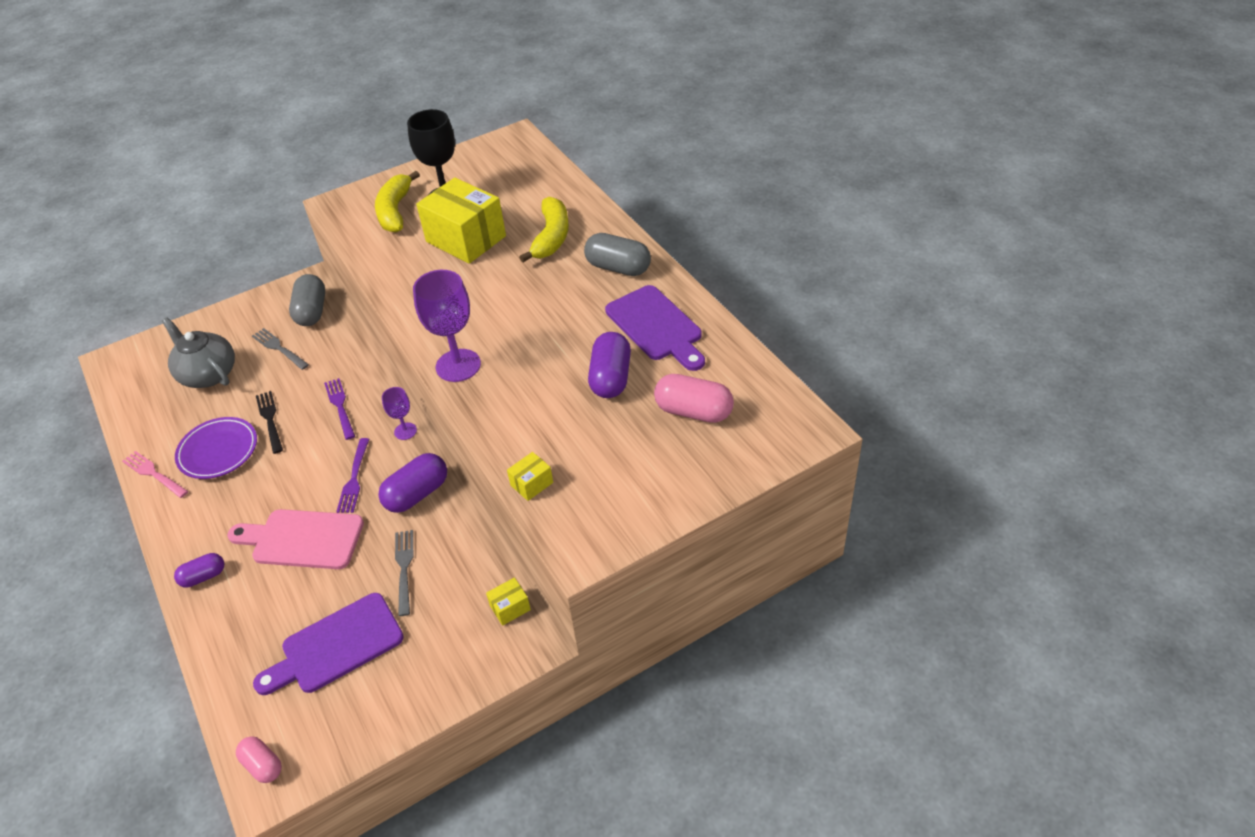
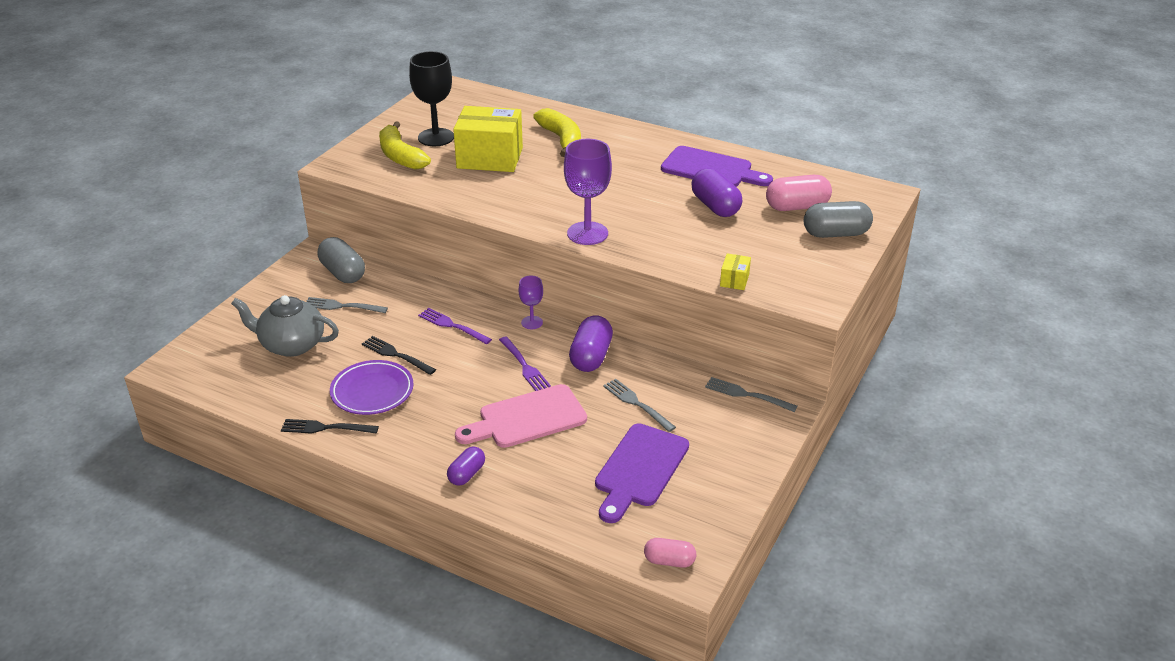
camera: 35 degrees left, 10 degrees down
pink fork [122,451,188,498] -> black fork [281,419,379,434]
yellow box [486,577,531,626] -> grey fork [705,377,797,412]
grey capsule [584,233,651,276] -> grey capsule moved to [804,201,873,238]

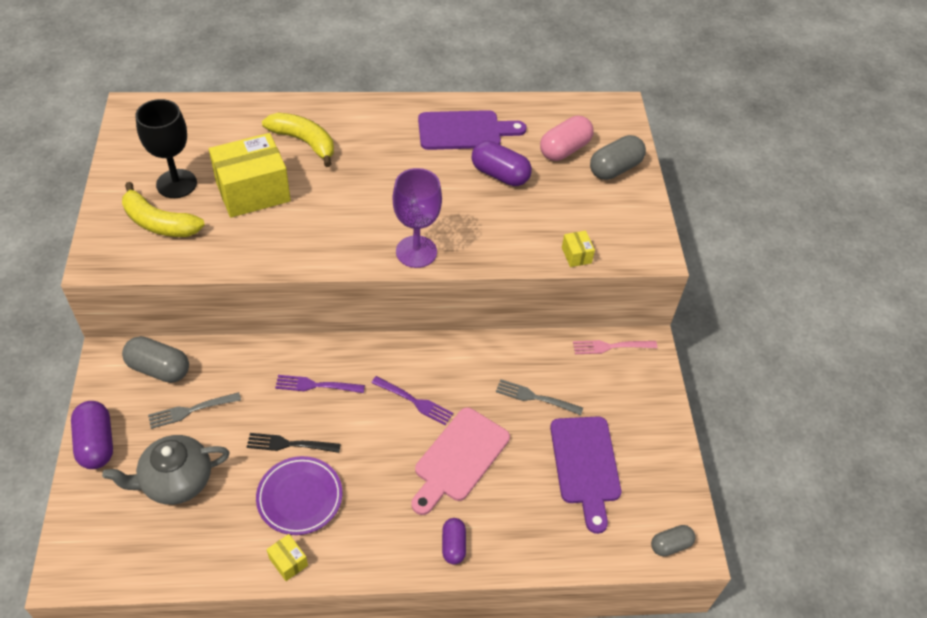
camera: 35 degrees left, 15 degrees up
black fork [281,419,379,434] -> yellow box [267,534,308,581]
purple goblet [519,276,543,329] -> none
purple capsule [569,315,613,372] -> purple capsule moved to [71,401,113,469]
pink capsule [644,538,696,568] -> grey capsule [651,525,696,556]
grey fork [705,377,797,412] -> pink fork [573,340,657,354]

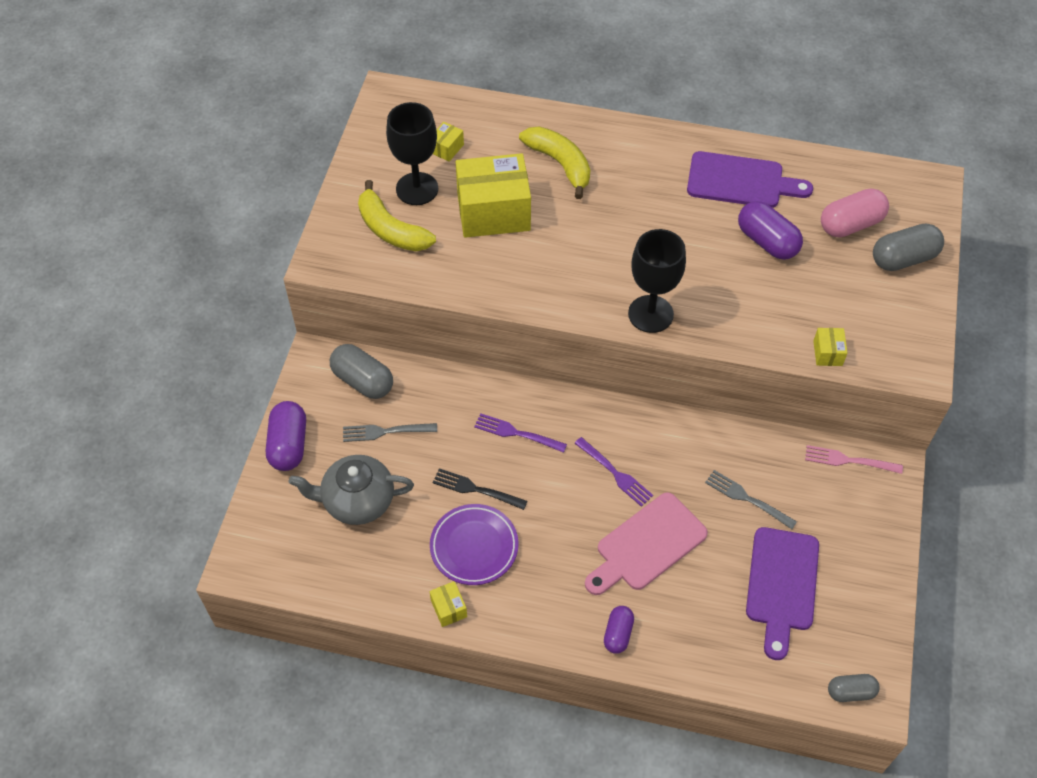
camera: 20 degrees right, 5 degrees up
purple goblet [393,168,442,268] -> black goblet [628,229,686,333]
none -> yellow box [433,122,464,162]

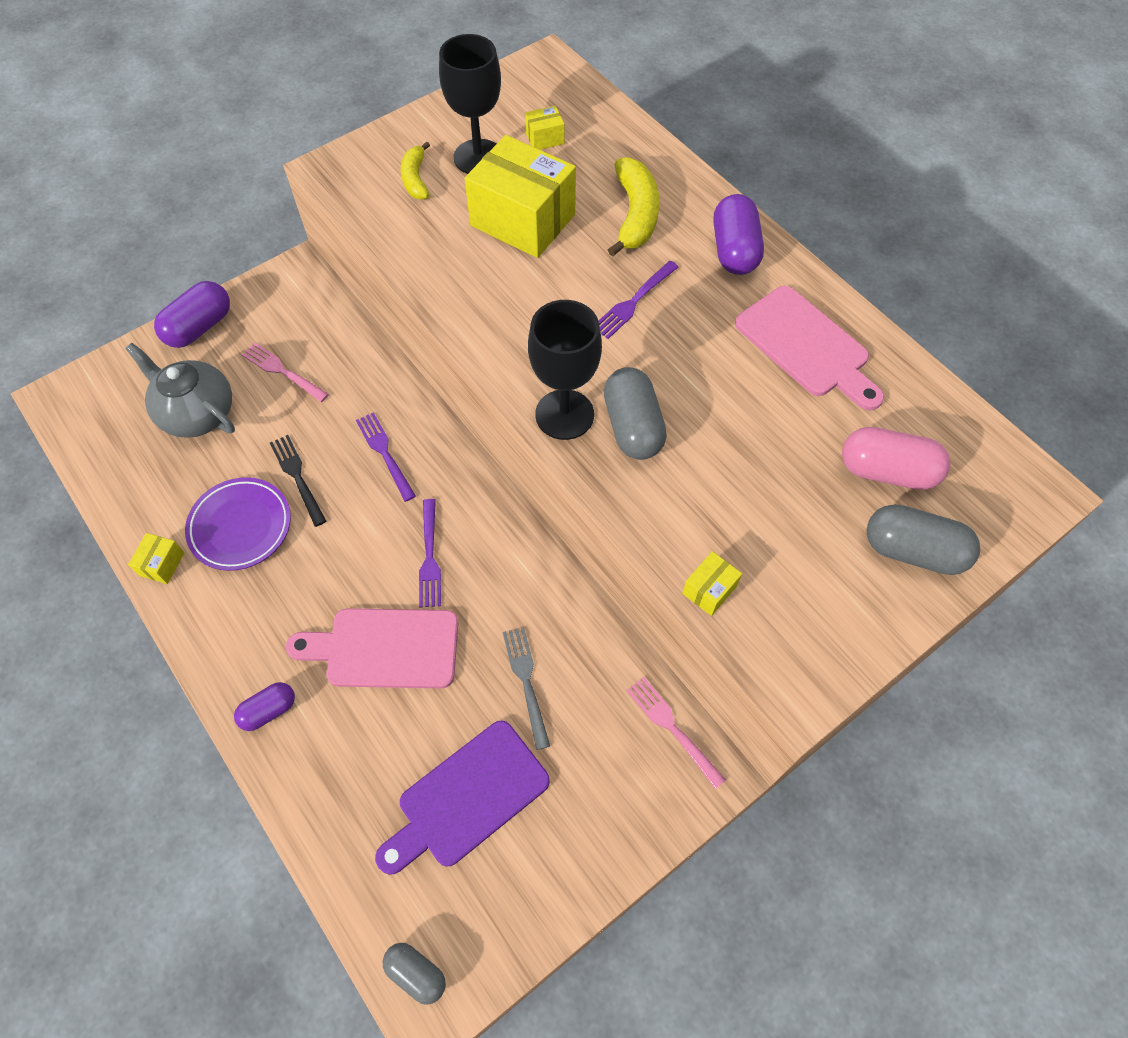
camera: 40 degrees right, 5 degrees up
grey capsule [330,344,393,399] -> grey capsule moved to [604,367,667,460]
grey fork [343,423,437,442] -> pink fork [241,342,329,402]
yellow banana [358,180,436,251] -> yellow banana [401,141,430,200], size x0.62
purple cutting board [687,151,813,208] -> pink cutting board [735,286,884,411]
purple capsule [738,201,803,260] -> purple capsule moved to [713,194,764,275]
none -> purple fork [599,261,679,339]

